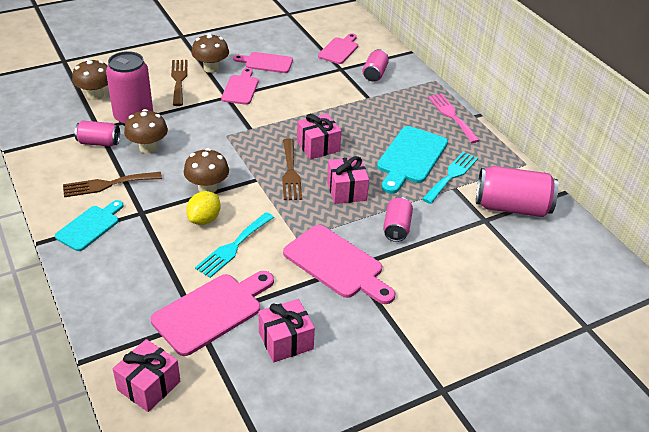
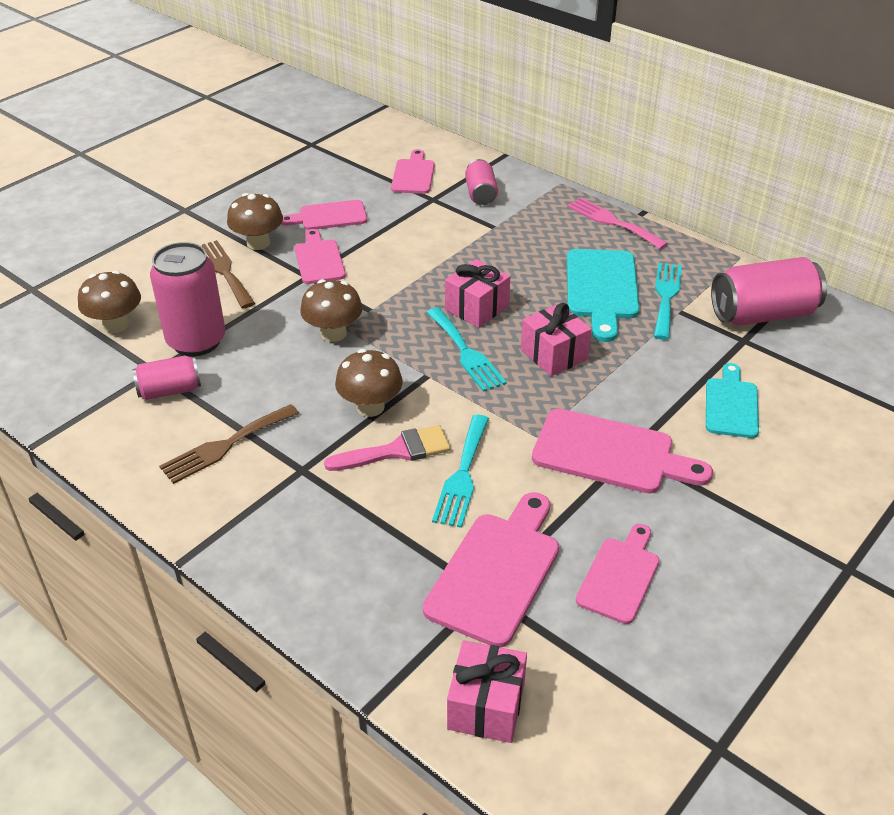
camera: 20 degrees left, 0 degrees up
turquoise cutting board [55,200,123,251] -> turquoise cutting board moved to [706,363,759,438]
brown mushroom [124,109,168,153] -> brown mushroom moved to [300,279,363,342]
yellow lemon [186,191,221,225] -> pink brush [324,425,450,471]
pink gift [258,299,315,362] -> pink cutting board [576,524,659,624]
brown fork [282,138,302,200] -> turquoise fork [426,307,507,392]
pink can [383,197,413,242] -> none

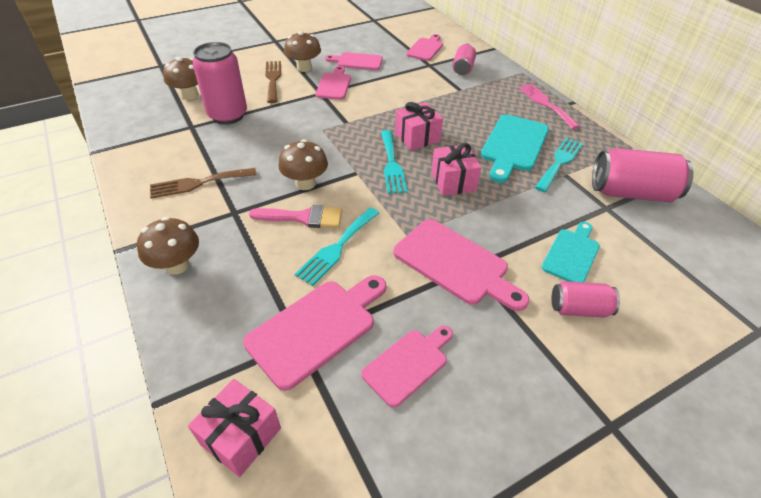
camera: 20 degrees right, 5 degrees up
pink can [132,356,201,400] -> pink can moved to [552,281,620,318]
brown mushroom [300,279,363,342] -> brown mushroom moved to [137,217,199,275]

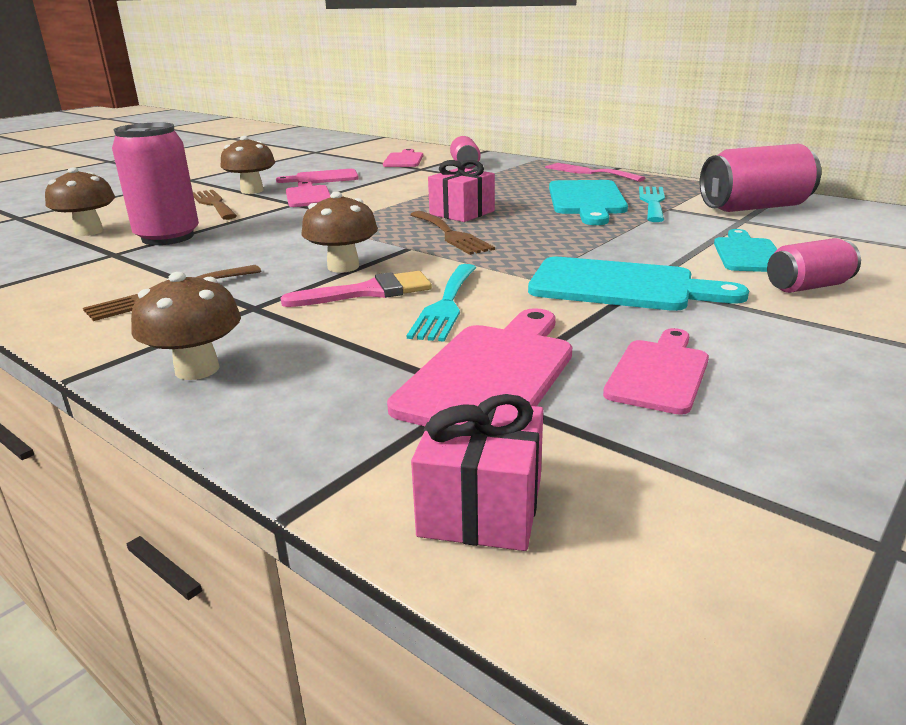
camera: 20 degrees left, 20 degrees down
turquoise fork [381,130,408,194] -> brown fork [410,211,495,255]
pink cutting board [393,219,529,311] -> turquoise cutting board [528,257,749,311]
pink gift [431,143,481,196] -> none

